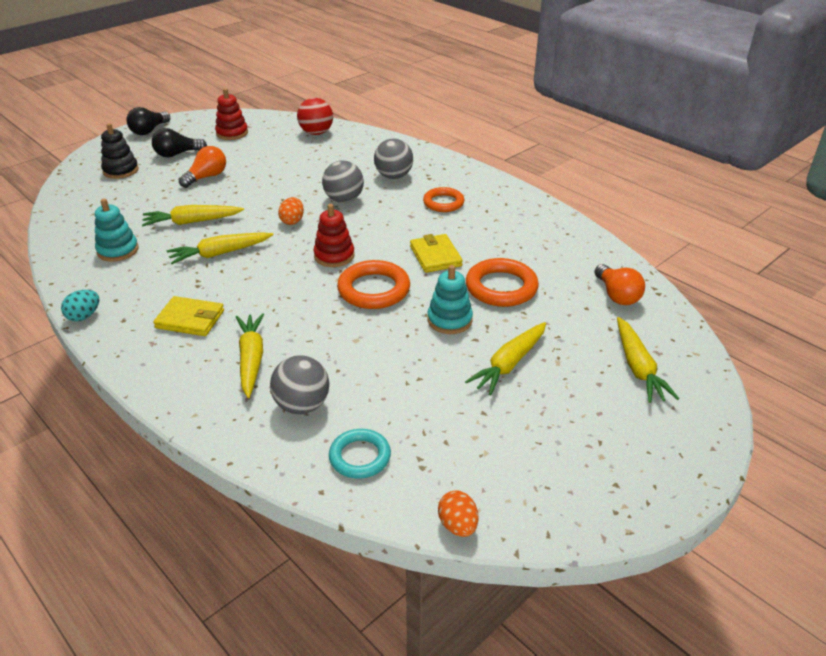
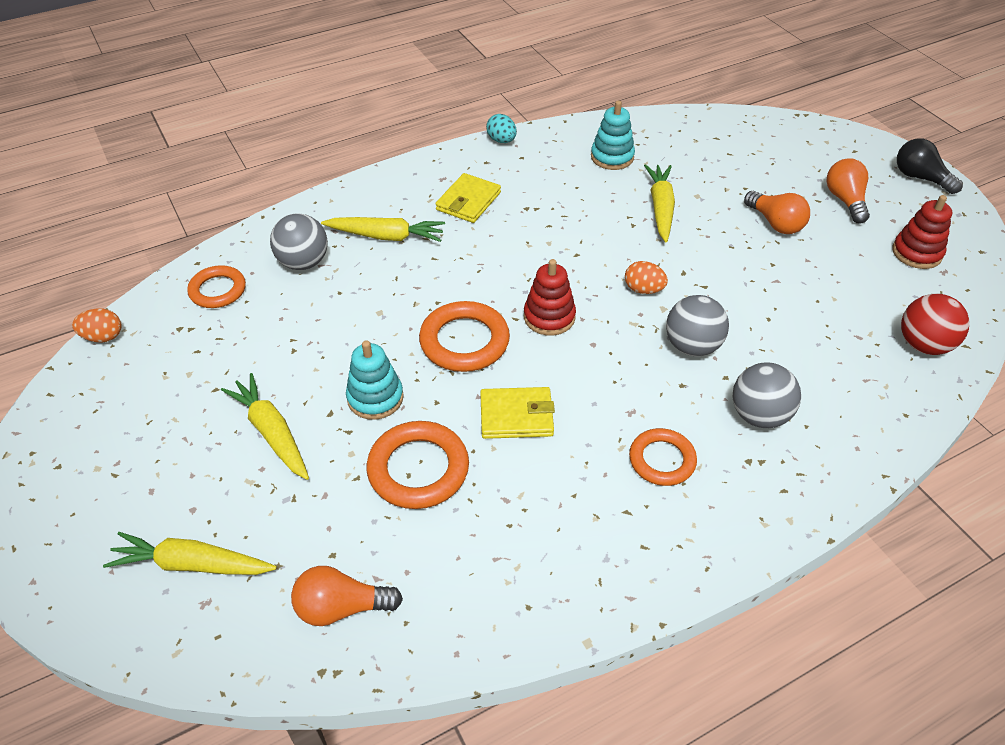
camera: 105 degrees right, 10 degrees up
black stacking toy [101,123,139,179] -> none
black light bulb [152,128,207,157] -> orange light bulb [827,159,870,223]
yellow carrot [167,232,273,264] -> none
turquoise ring [329,429,391,479] -> orange ring [187,265,246,308]

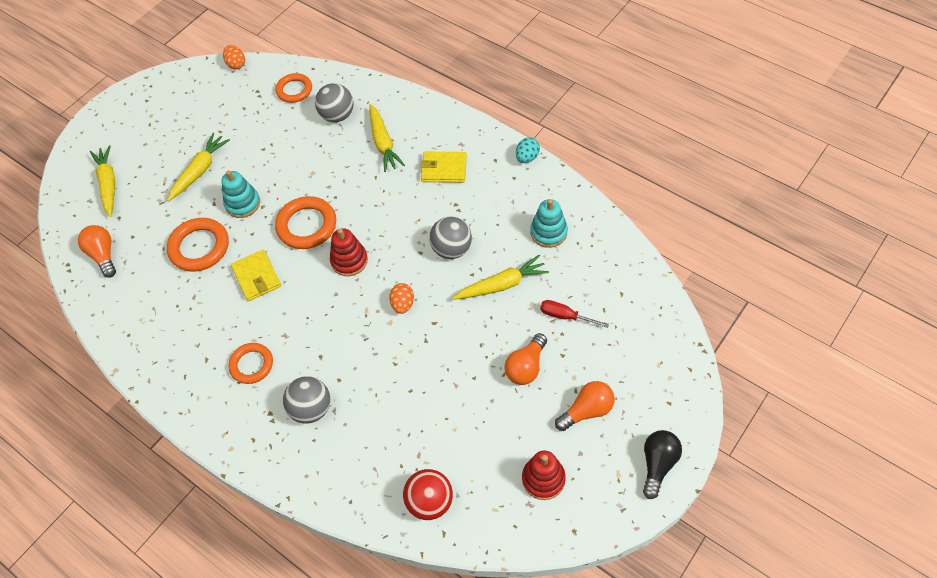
camera: 70 degrees right, 10 degrees up
grey ball [666,295,729,356] -> grey ball moved to [429,217,472,259]
none -> red screwdriver [540,300,609,328]

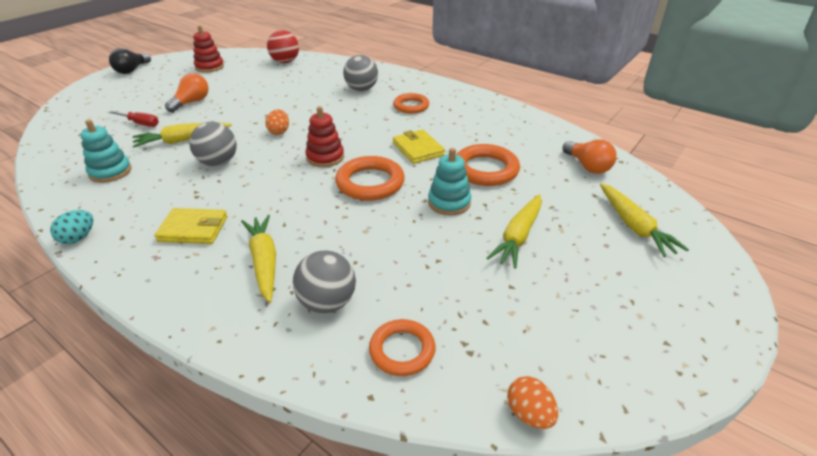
camera: 175 degrees right, 20 degrees down
orange light bulb [555,381,615,431] -> none

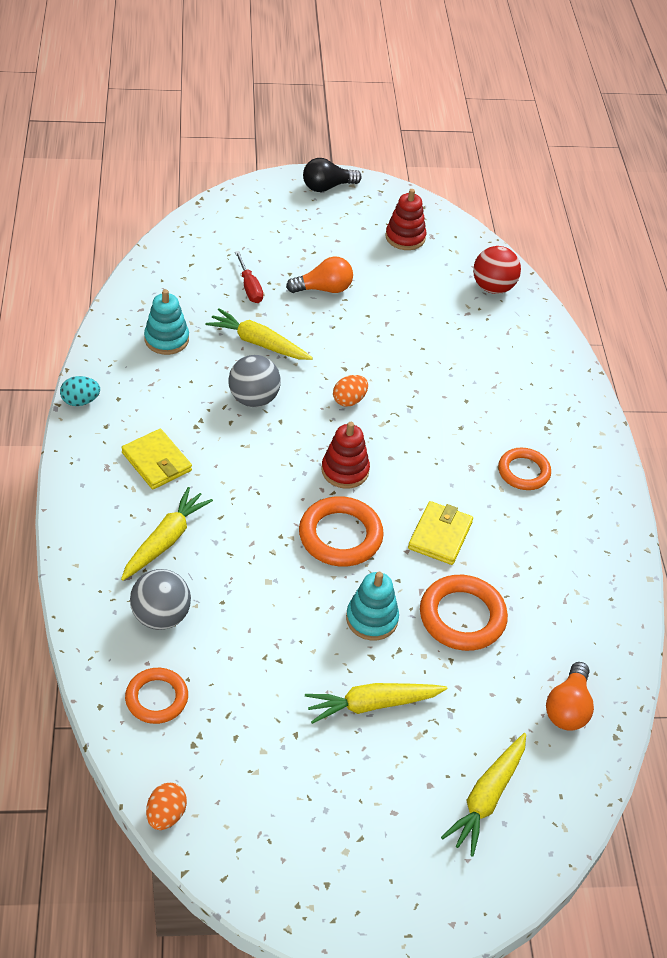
camera: 45 degrees right, 10 degrees up
grey ball [343,55,378,91] -> none

